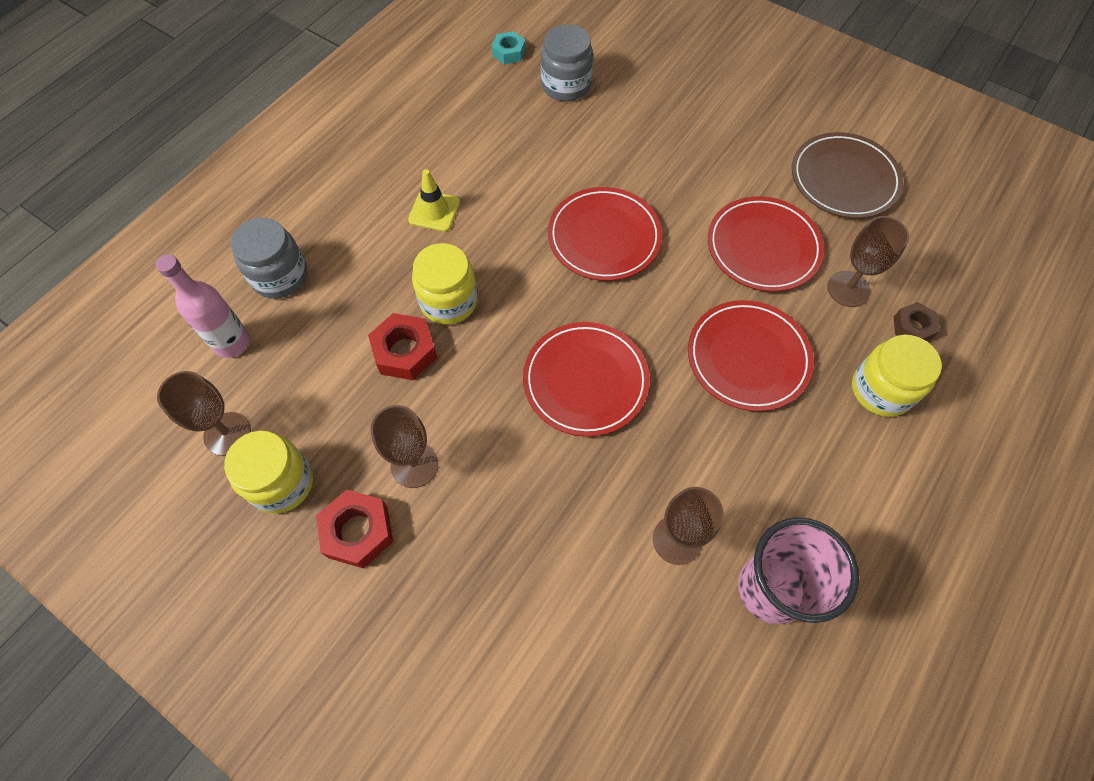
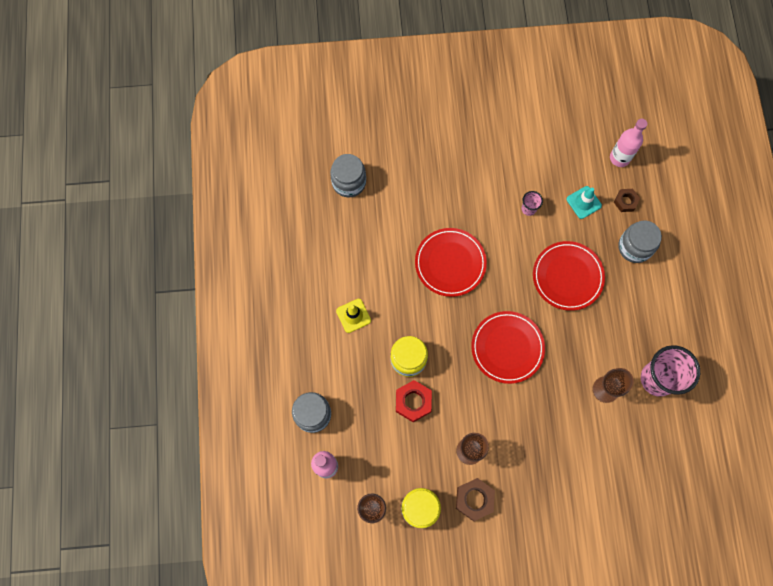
camera: 40 degrees left, 10 degrees up
red nut [316,490,393,569] -> brown nut [456,478,495,521]
turquoise nut [492,31,526,65] -> none
red plate [708,196,824,292] -> pink cup [521,191,543,216]
brown plate [792,132,903,218] -> none
brown goblet [827,216,909,307] -> turquoise traffic cone [567,186,602,219]
yellow jar [852,335,942,417] -> grey jar [618,220,662,263]
none -> pink bottle [610,119,647,167]

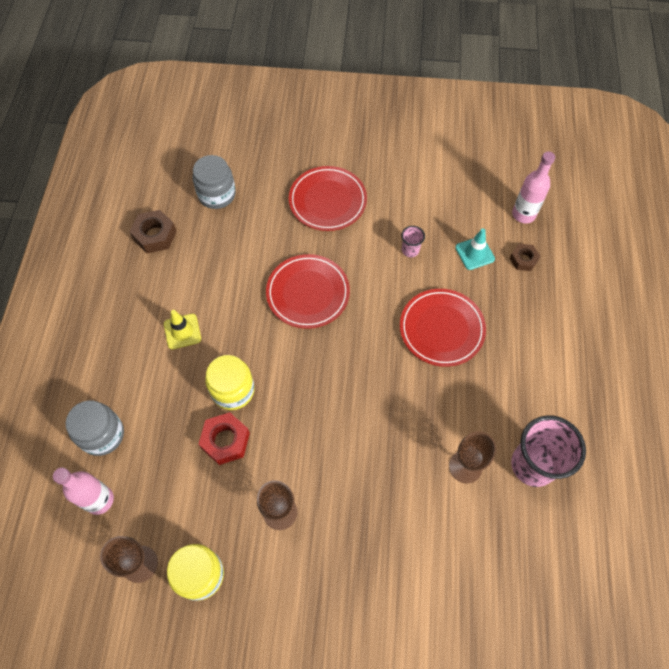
camera: 10 degrees right, 10 degrees down
brown nut [456,478,495,521] -> brown nut moved to [130,210,177,253]
red plate [471,311,545,384] -> red plate moved to [289,166,367,231]
grey jar [618,220,662,263] -> none

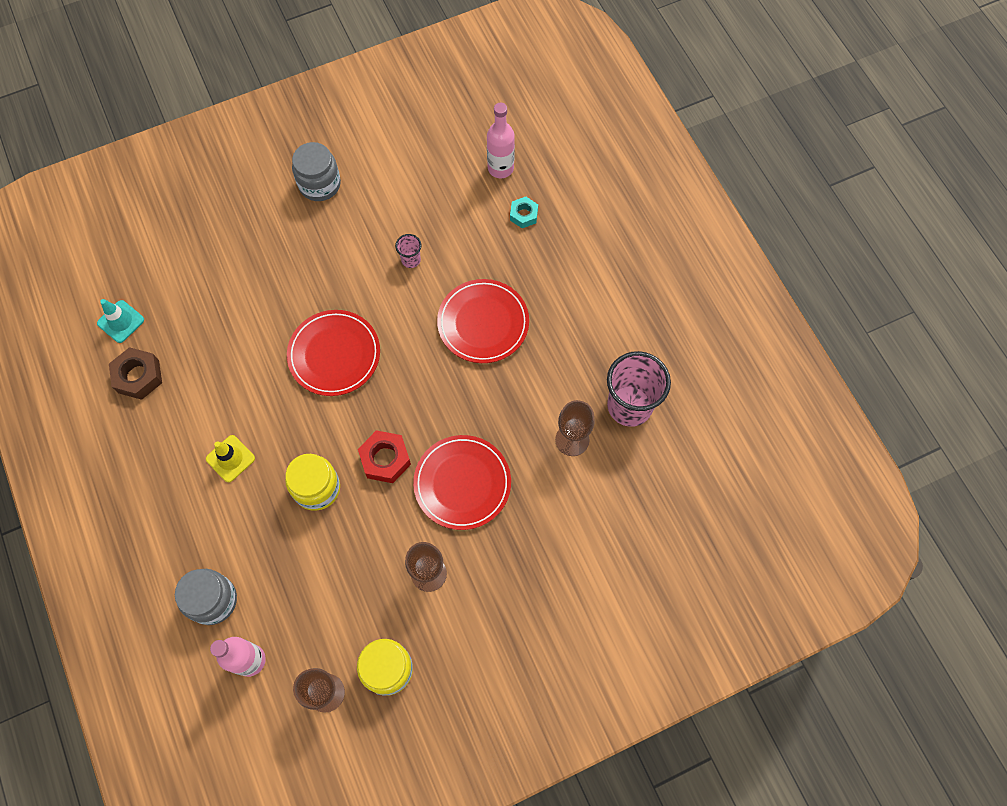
camera: 30 degrees left, 5 degrees up
grey jar [192,155,236,209] -> grey jar moved to [292,142,341,201]
red nut [199,412,250,465] -> red nut moved to [358,430,411,483]
red plate [289,166,367,231] -> red plate moved to [413,435,511,530]
turquoise traffic cone [455,229,495,270] -> turquoise traffic cone moved to [97,299,144,343]
brown nut [509,244,540,271] -> turquoise nut [510,197,538,228]

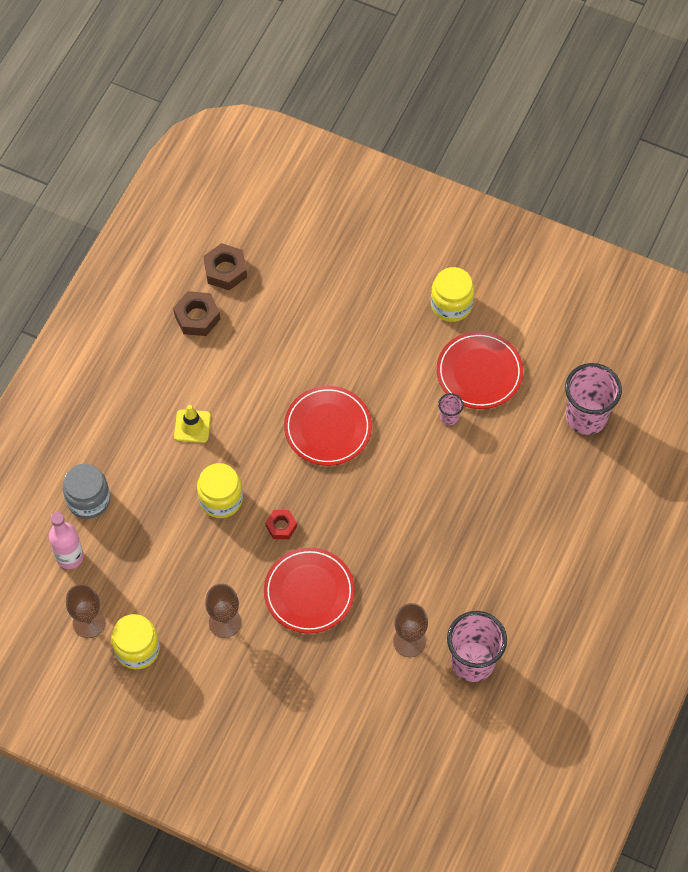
camera: 50 degrees right, 5 degrees down
turquoise traffic cone [97,299,144,343] -> brown nut [204,243,247,290]
grey jar [292,142,341,201] -> yellow jar [431,267,474,322]
red nut [358,430,411,483] -> red nut [265,510,297,539], size x0.64
red plate [437,279,529,363] -> red plate moved to [437,331,523,409]
pink bottle [487,103,515,178] -> pink cup [565,363,622,435]
turquoise nut [510,197,538,228] -> none

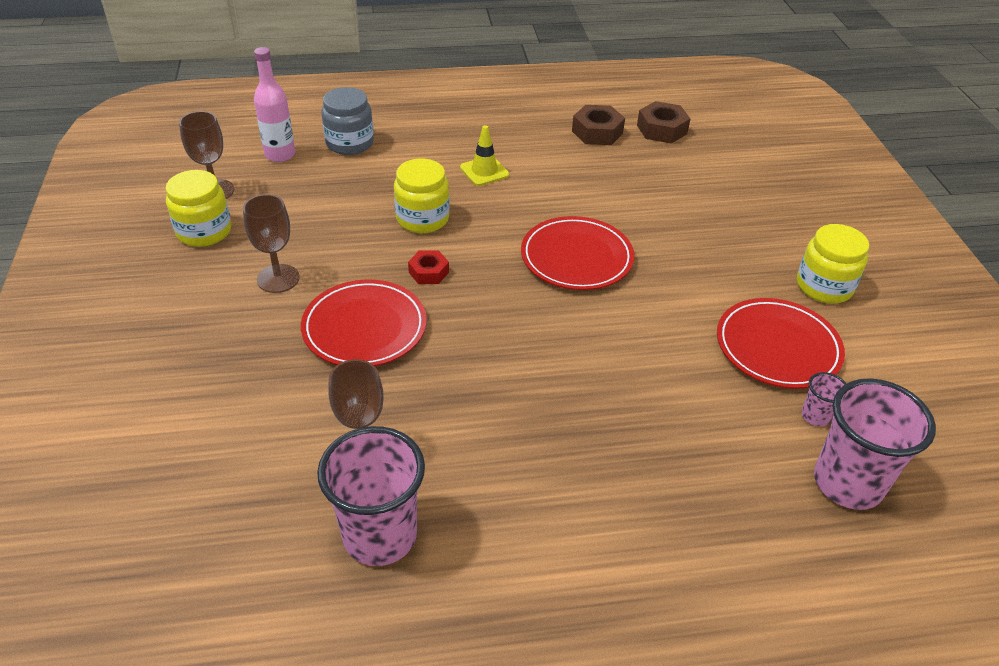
camera: 55 degrees right, 20 degrees down
pink cup [438,393,463,425] -> pink cup moved to [801,372,846,427]

